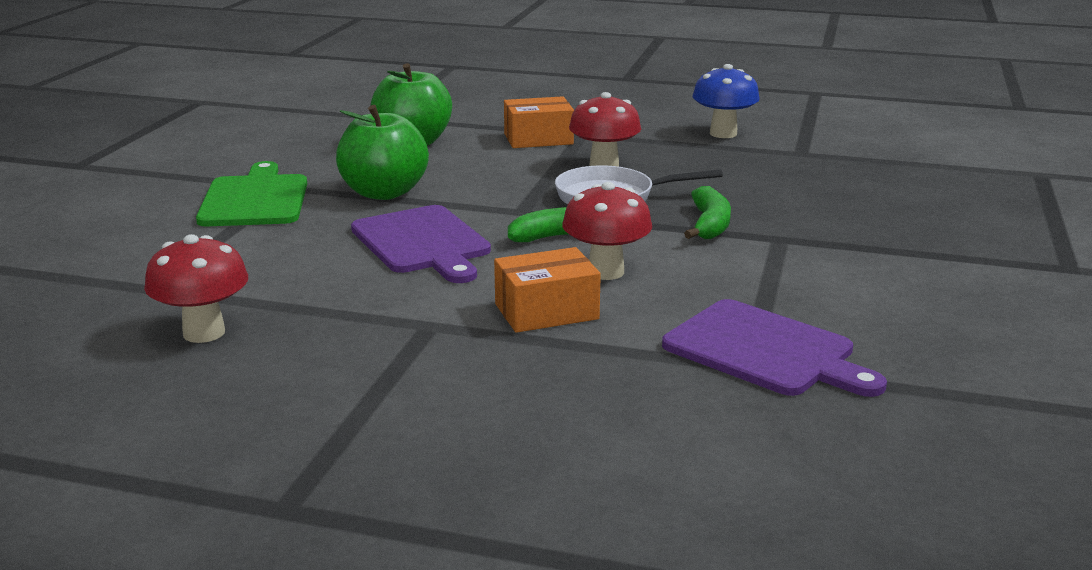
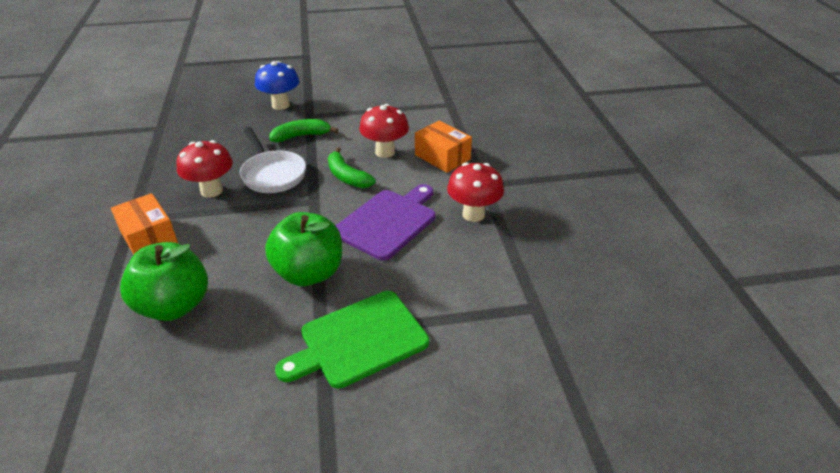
camera: 115 degrees left, 15 degrees up
red mushroom [144,234,248,343] -> red mushroom moved to [447,163,504,222]
purple cutting board [662,299,887,397] -> none
blue mushroom [693,64,760,138] -> blue mushroom moved to [255,61,299,110]

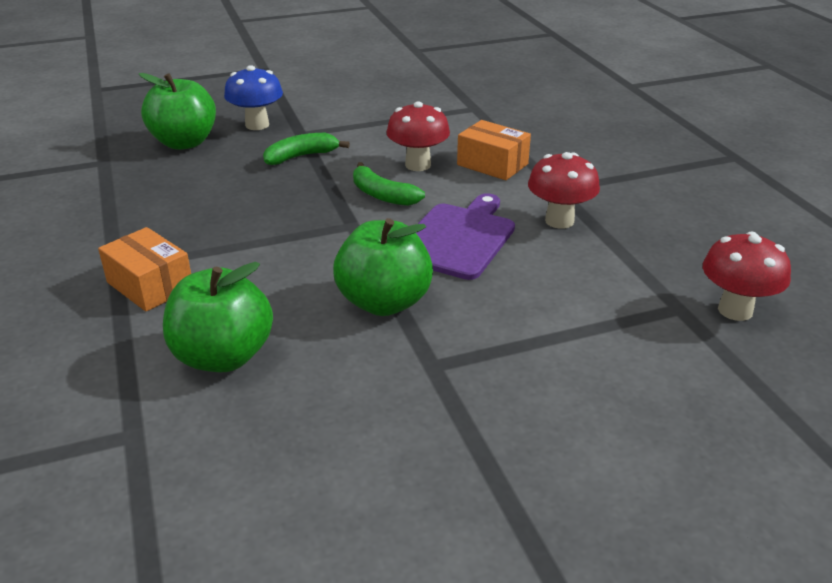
camera: 10 degrees left, 5 degrees down
red mushroom [176,140,233,198] -> red mushroom moved to [703,232,791,321]
white pan [240,127,306,193] -> none
green cutting board [275,291,429,388] -> none
none -> green apple [139,73,216,150]

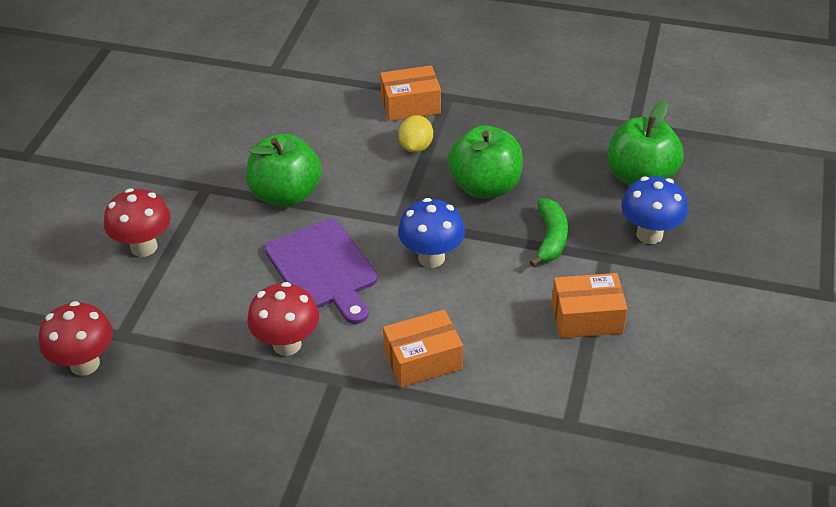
camera: 125 degrees right, 10 degrees up
green apple [163,262,273,372] -> green apple moved to [448,125,523,199]
green banana [353,162,425,206] -> blue mushroom [398,198,465,268]
red mushroom [386,101,450,171] -> red mushroom moved to [104,188,171,257]
none -> yellow lemon [398,115,433,153]
none -> orange box [552,273,628,338]

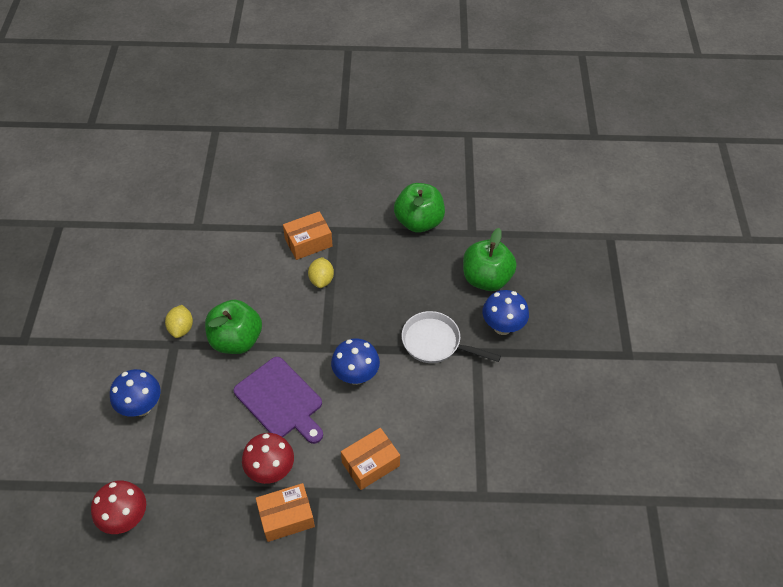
camera: 15 degrees left, 10 degrees up
red mushroom [104,188,171,257] -> blue mushroom [110,369,161,417]
green apple [448,125,523,199] -> green apple moved to [394,183,445,233]
green banana [530,198,568,266] -> white pan [401,311,501,363]
orange box [552,273,628,338] -> orange box moved to [256,483,315,542]
none -> yellow lemon [165,305,193,338]

